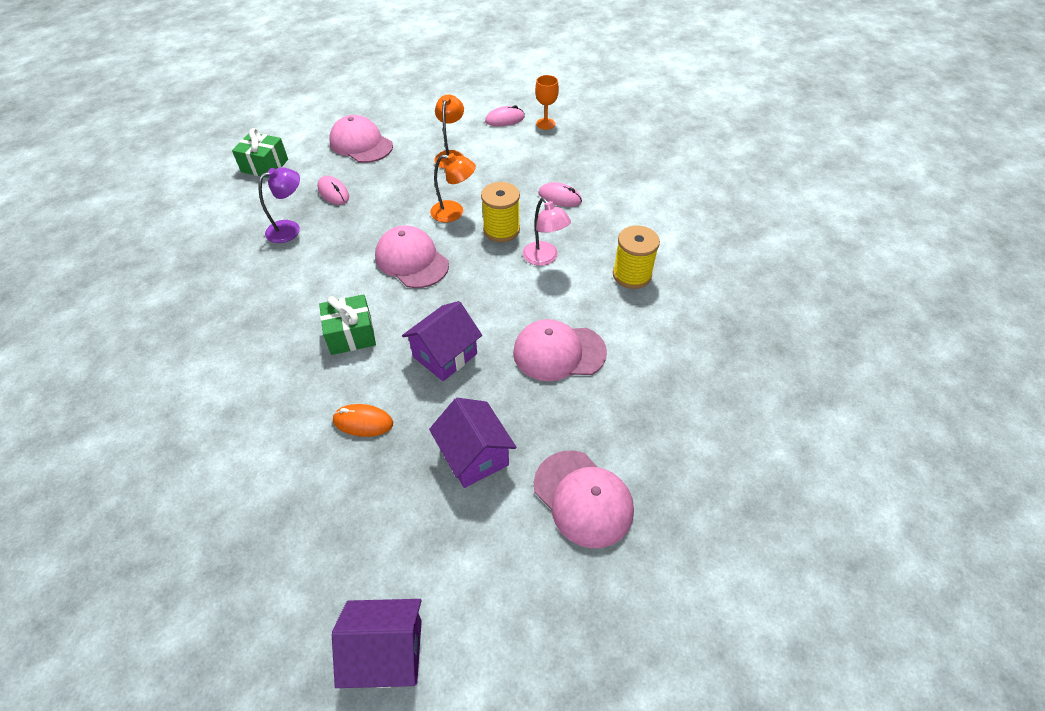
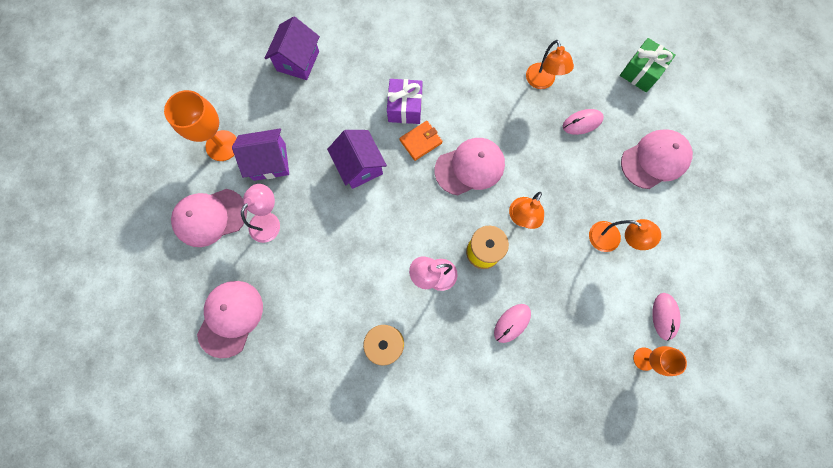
camera: 110 degrees right, 25 degrees up
purple lamp [258,167,300,243] -> orange lamp [526,40,574,89]
green gift [319,294,376,355] -> purple gift [387,79,422,124]
purple house [332,599,422,688] -> purple house moved to [265,16,320,80]
orange mouse [333,404,393,437] -> none
pink cap [513,319,607,381] -> pink cap moved to [197,281,263,358]
none -> orange goblet [164,90,237,161]
none -> pink lamp [241,184,280,243]
none -> orange wallet [399,121,443,161]

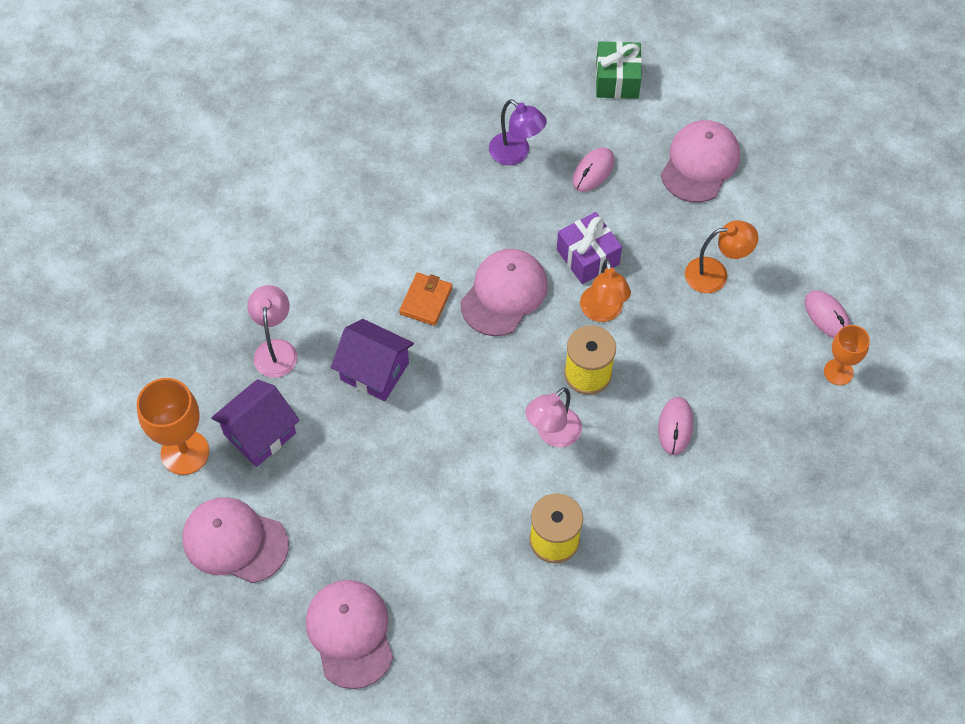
camera: 35 degrees left, 15 degrees down
pink cap [171,189,247,247] -> pink cap turned 75 degrees clockwise [182,497,289,583]
pink lamp [241,184,280,243] -> pink lamp moved to [247,285,297,378]
purple house [265,16,320,80] -> none
purple gift [387,79,422,124] -> purple gift moved to [557,212,622,284]
orange lamp [526,40,574,89] -> purple lamp [489,99,547,165]

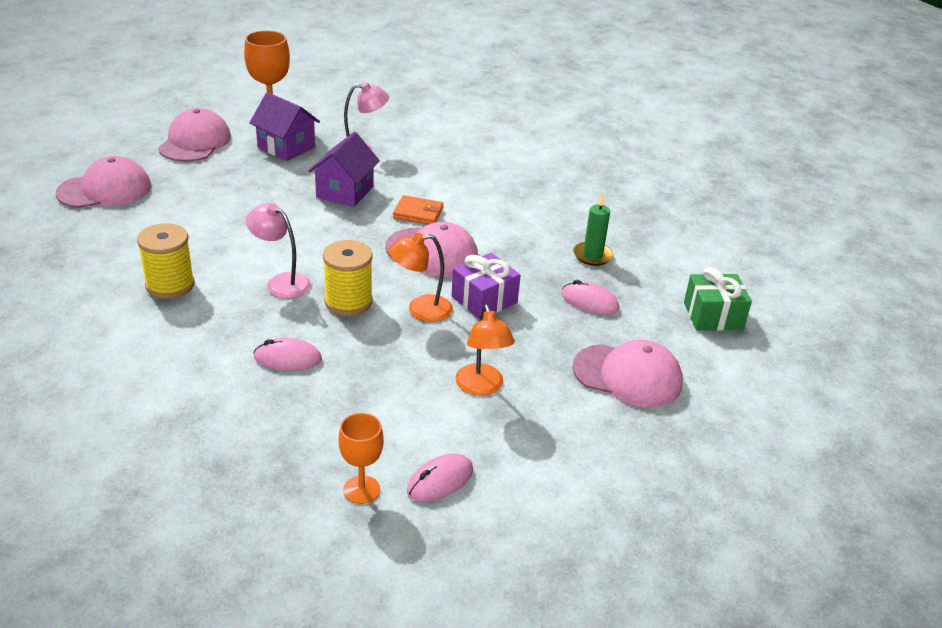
camera: 80 degrees right, 25 degrees down
purple lamp [489,99,547,165] -> green candle [573,194,613,266]

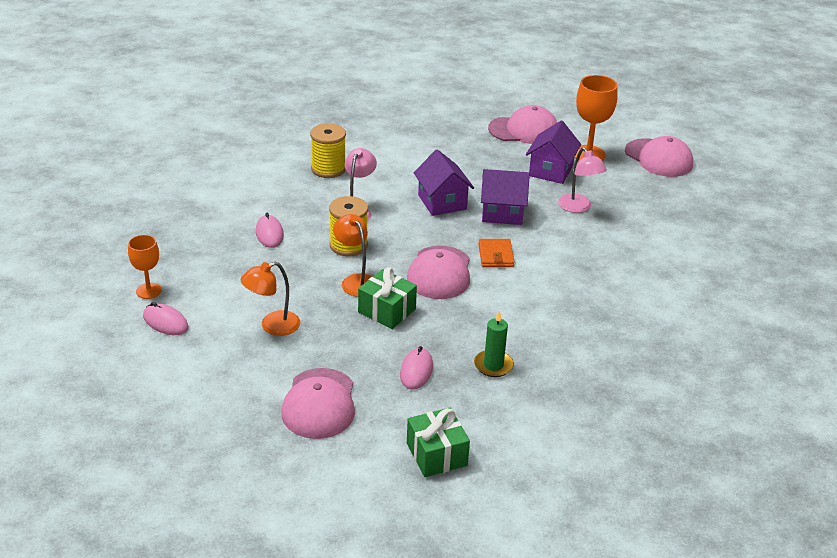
camera: 75 degrees right, 0 degrees up
pink cap [56,156,151,208] -> pink cap moved to [625,136,693,177]
purple gift [452,253,521,319] -> green gift [358,268,417,329]
none -> purple house [414,149,474,216]

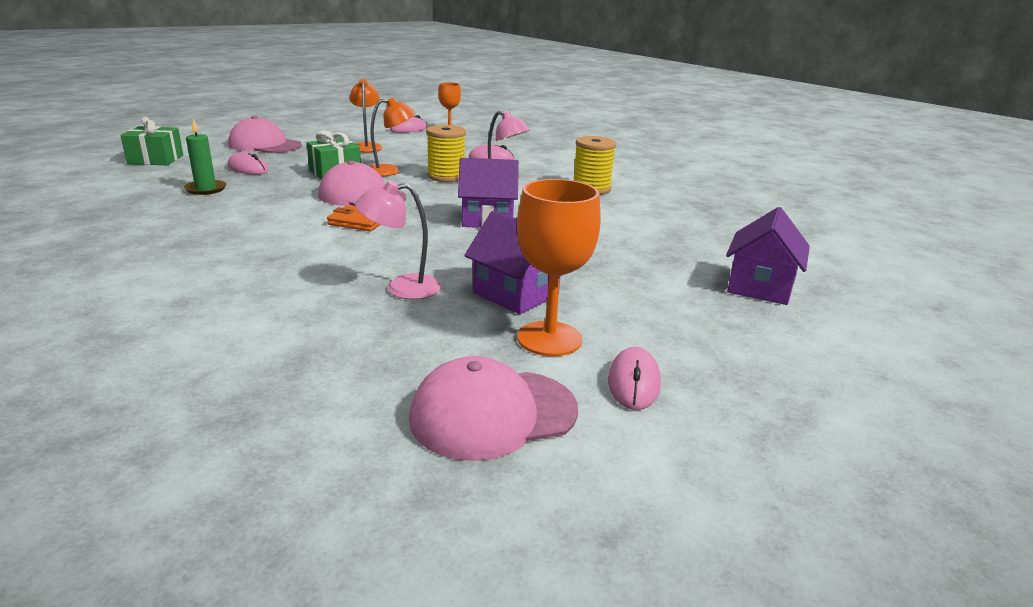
camera: 110 degrees right, 10 degrees down
purple house [481,169,530,225] -> purple house moved to [726,207,810,305]
pink cap [488,105,557,144] -> none
none -> pink mouse [608,347,661,410]

